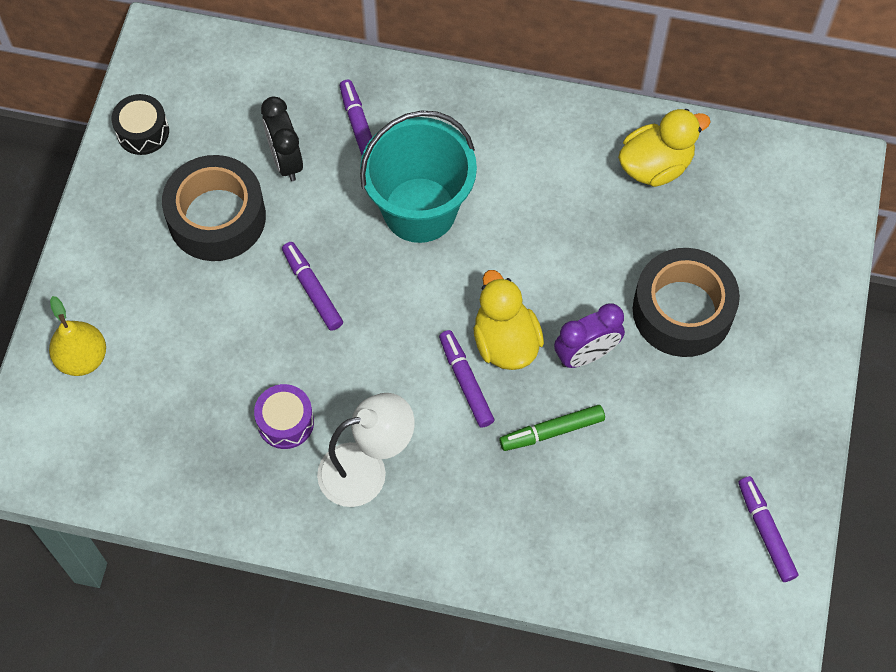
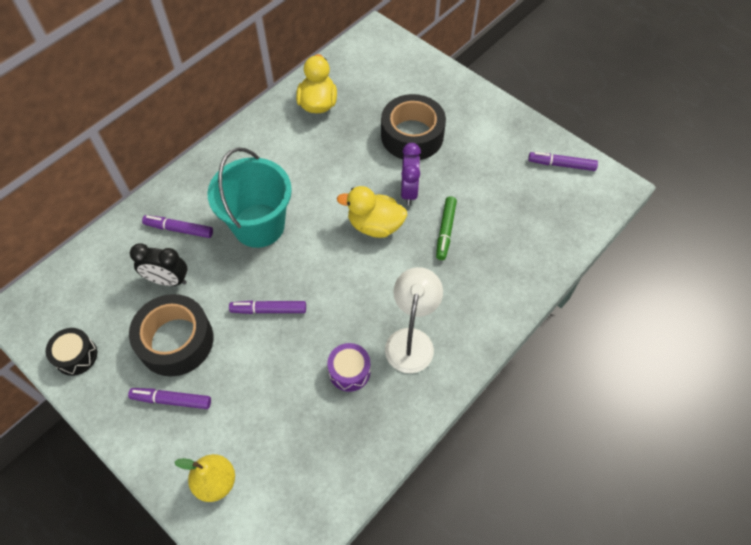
camera: 60 degrees left, 5 degrees down
purple marker [439,330,494,428] -> purple marker moved to [128,388,211,409]

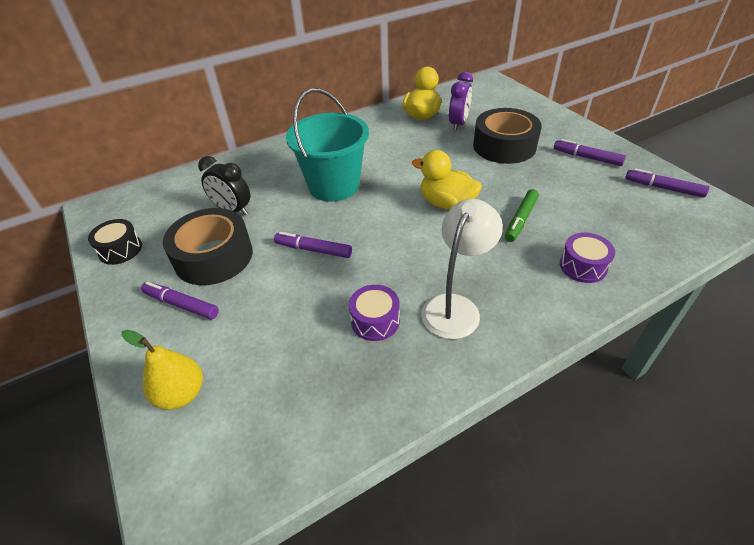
camera: 20 degrees right, 15 degrees down
purple marker [142,215,213,238] -> purple marker moved to [554,139,626,166]
purple clock [401,143,421,205] -> purple clock moved to [449,72,473,131]
none -> purple drum [560,233,615,283]

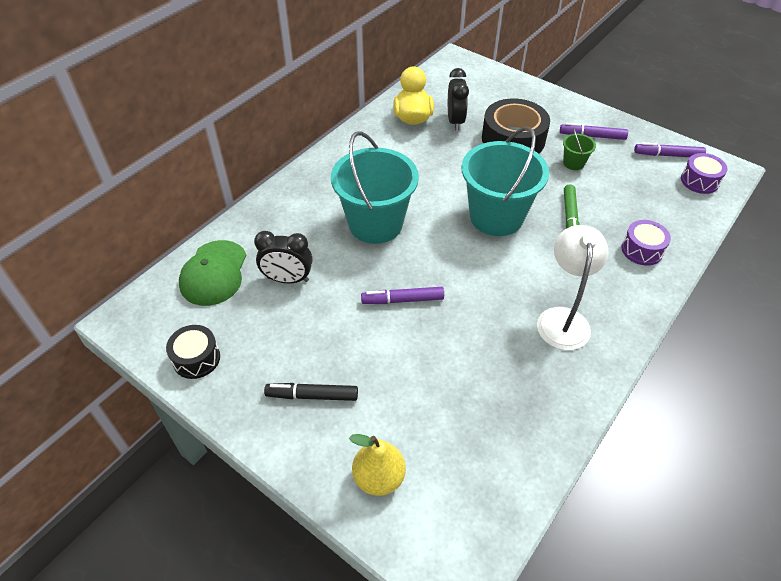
camera: 25 degrees left, 5 degrees up
purple marker [141,282,219,319] -> black marker [264,383,358,401]
black tape [163,208,253,285] -> none
purple drum [349,285,400,341] -> purple drum moved to [681,153,728,194]
yellow duck [412,150,482,210] -> turquoise bucket [462,127,549,236]
purple clock [449,72,473,131] -> black clock [448,68,469,131]
none -> green cap [179,240,246,306]
none -> green bucket [563,128,596,170]

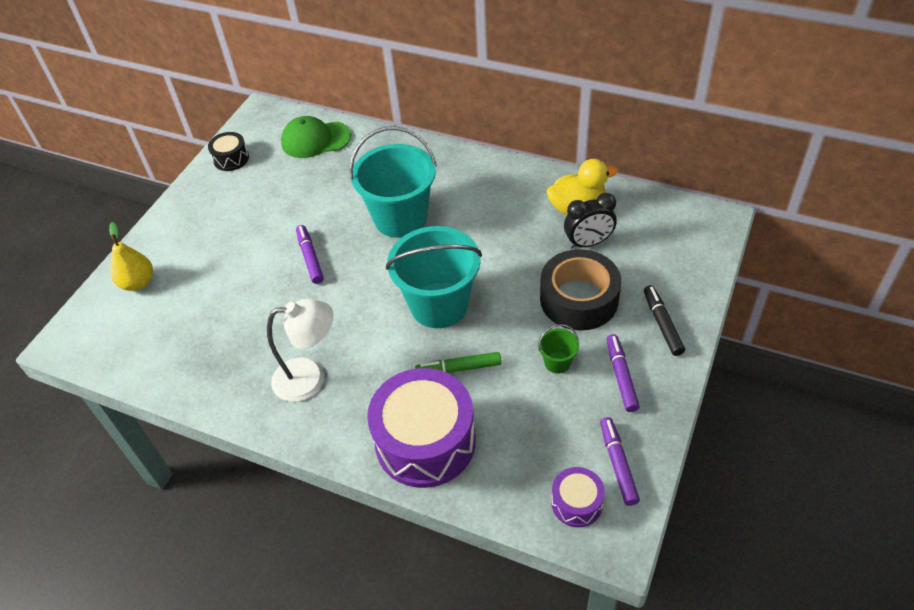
camera: 80 degrees right, 0 degrees up
black clock [254,231,312,283] -> none
black marker [264,383,358,401] -> black marker moved to [644,285,685,356]
purple drum [621,220,671,266] -> purple drum [367,368,476,488], size x2.11

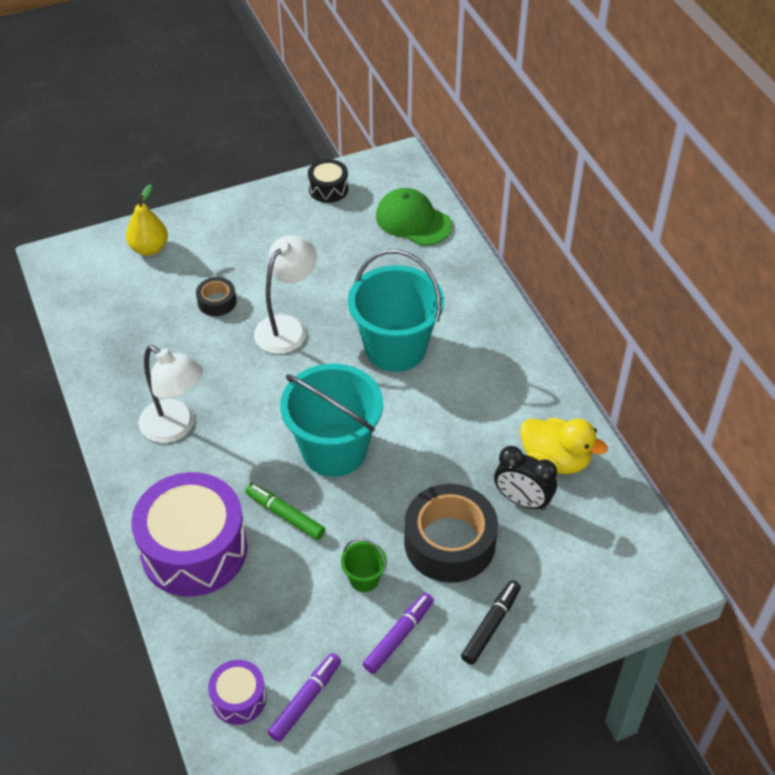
camera: 40 degrees right, 0 degrees up
purple marker [296,225,324,284] -> white lamp [254,235,317,354]
none -> black tape [196,277,237,316]

